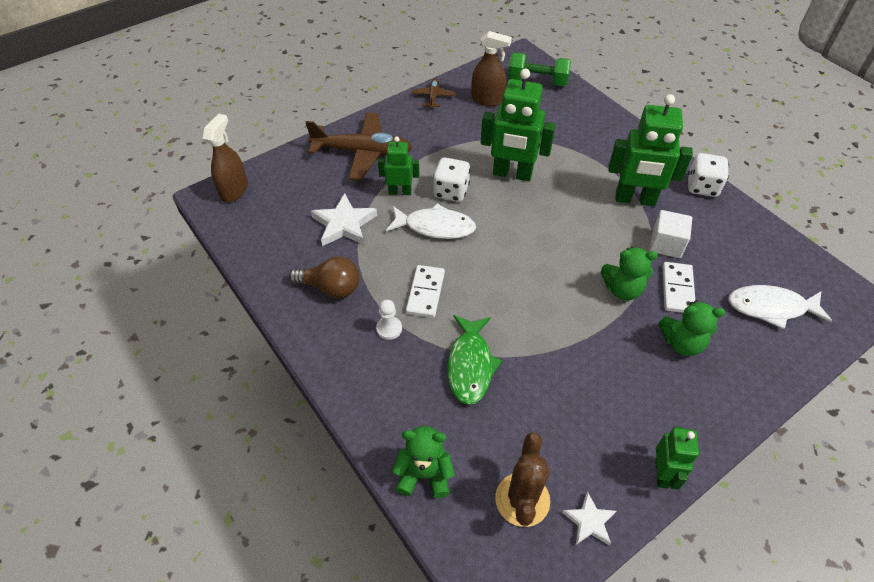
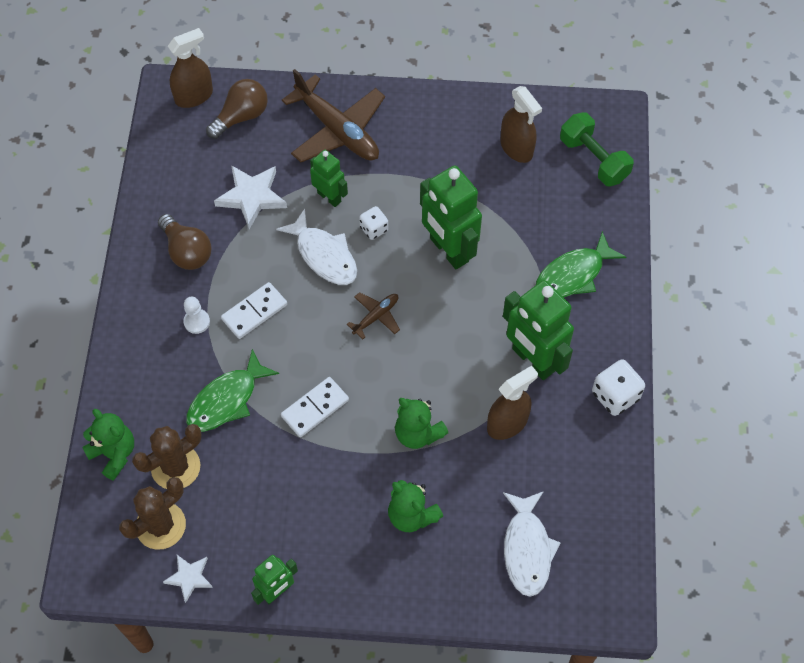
camera: 40 degrees right, 10 degrees up
brown plane [412,78,455,109] -> brown plane moved to [347,292,400,339]
white dice [433,158,471,202] -> white dice [359,206,388,240], size x0.63
white cube [650,210,692,258] -> brown spray bottle [487,366,538,440]
white domino [662,262,695,313] -> white domino moved to [281,377,349,437]
white fish [728,285,832,329] -> white fish turned 135 degrees counterclockwise [503,491,561,597]
none -> brown cactus [132,424,201,489]
none -> brown light bulb [206,79,268,139]
none -> green fish [536,231,626,297]

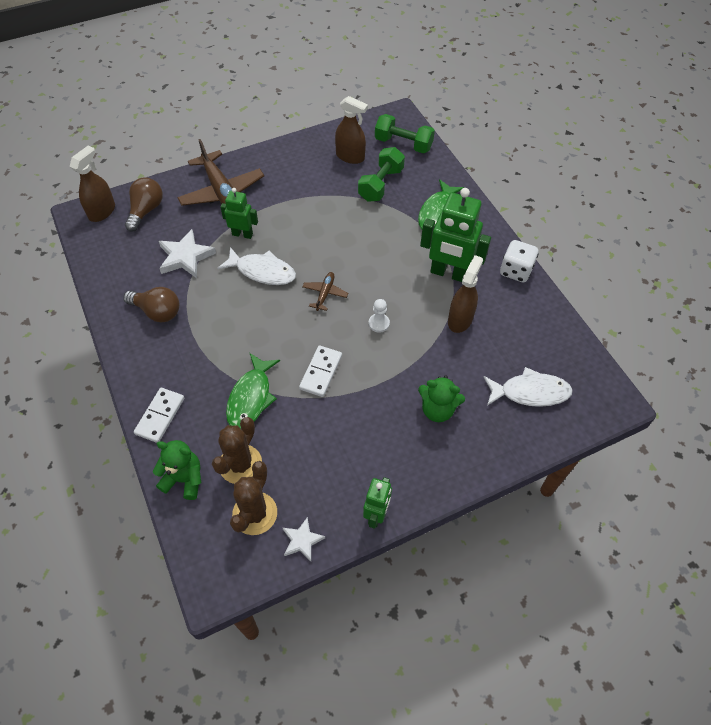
camera: 30 degrees left, 5 degrees down
white pawn [183,297,210,334] -> white pawn moved to [369,299,390,333]
white domino [221,282,287,339] -> white domino moved to [134,388,184,443]
brown plane [282,69,385,163] -> brown plane turned 45 degrees clockwise [177,139,264,206]
white dice [359,206,388,240] -> none
green teddy bear [395,398,448,449] -> none
green robot [420,165,482,269] -> none
white fish [503,491,561,597] -> white fish turned 60 degrees counterclockwise [484,367,573,407]
none -> green dumbbell [358,147,405,202]

